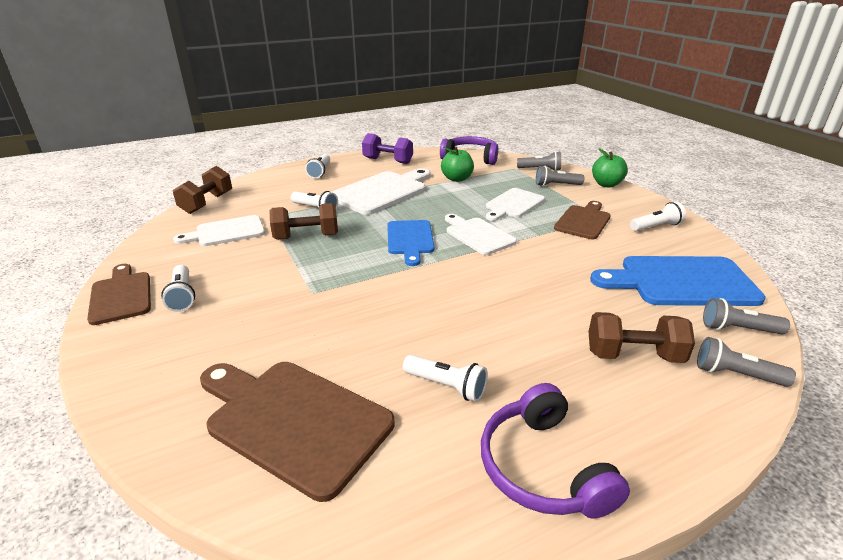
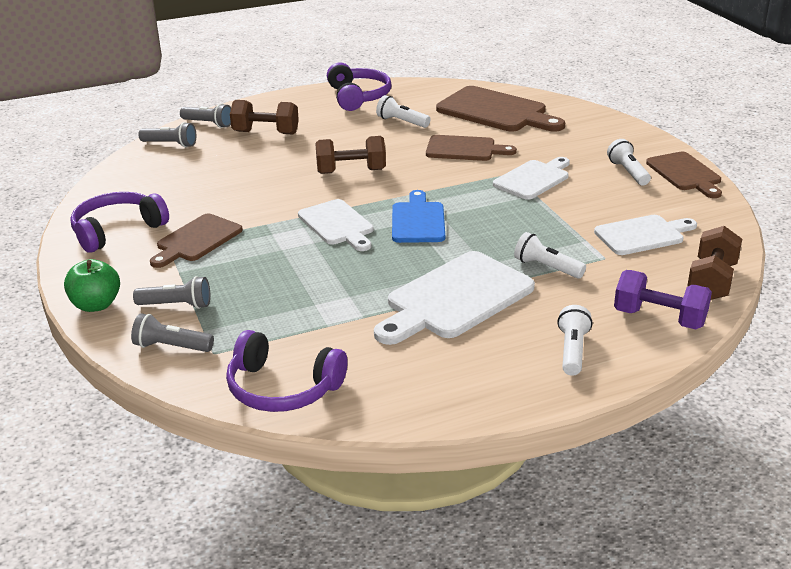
camera: 175 degrees left, 0 degrees up
brown dumbbell [269,203,338,240] -> brown dumbbell moved to [315,136,386,174]
purple dumbbell [362,133,413,164] -> purple dumbbell moved to [614,270,712,330]
green apple [441,147,474,182] -> none
white cutting board [486,188,545,221] -> white cutting board moved to [493,157,570,200]
blue cutting board [590,256,766,306] -> none
white flashlight [630,202,686,231] -> purple headphones [71,192,169,253]
none -> brown cutting board [426,135,517,161]

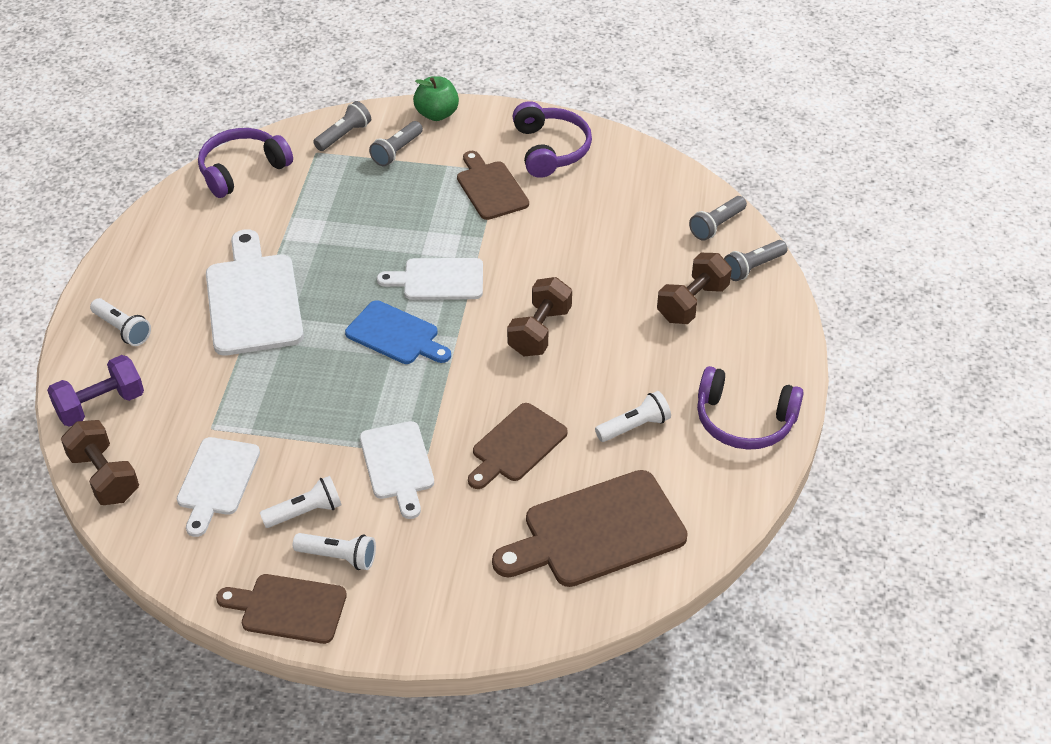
camera: 120 degrees right, 15 degrees up
white flashlight [514,232,586,279] -> white flashlight moved to [260,476,341,528]

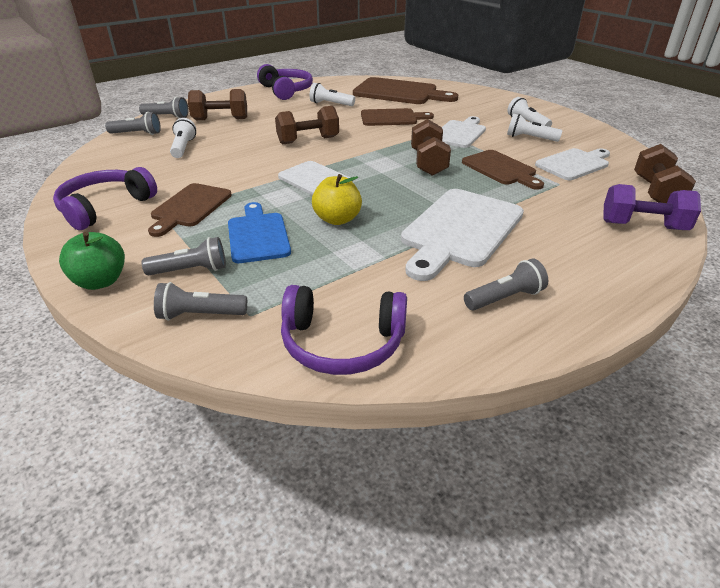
camera: 135 degrees left, 10 degrees down
white flashlight [90,298,151,346] -> white flashlight moved to [170,118,196,158]
brown cutting board [216,574,347,644] -> brown cutting board moved to [462,150,544,190]
blue cutting board [345,300,451,364] -> blue cutting board moved to [228,202,291,263]
none -> yellow apple [312,174,362,225]
none -> brown dumbbell [411,119,451,176]
none -> grey flashlight [464,259,548,310]

